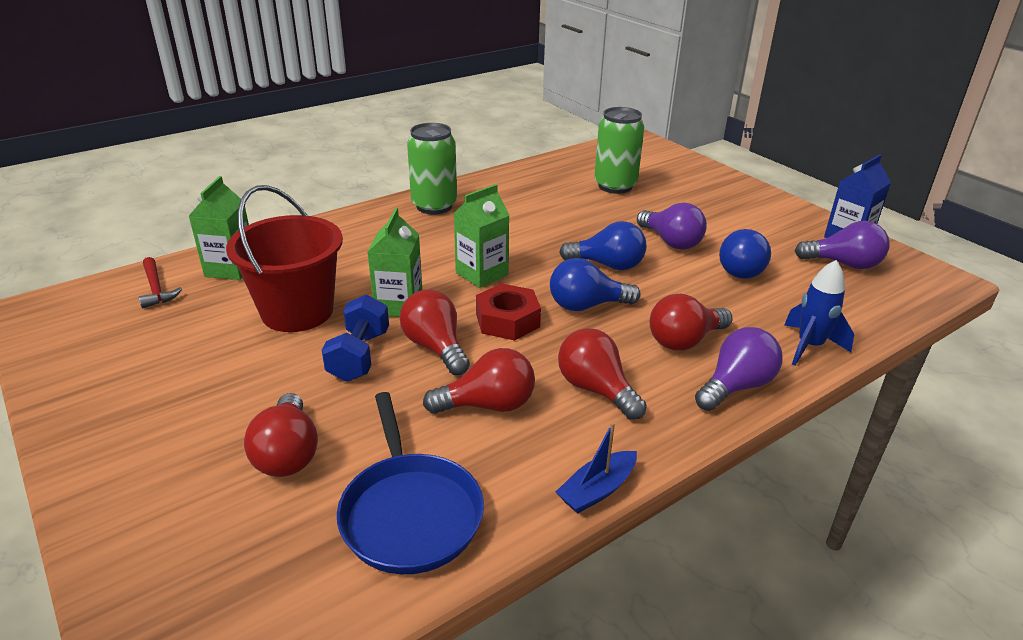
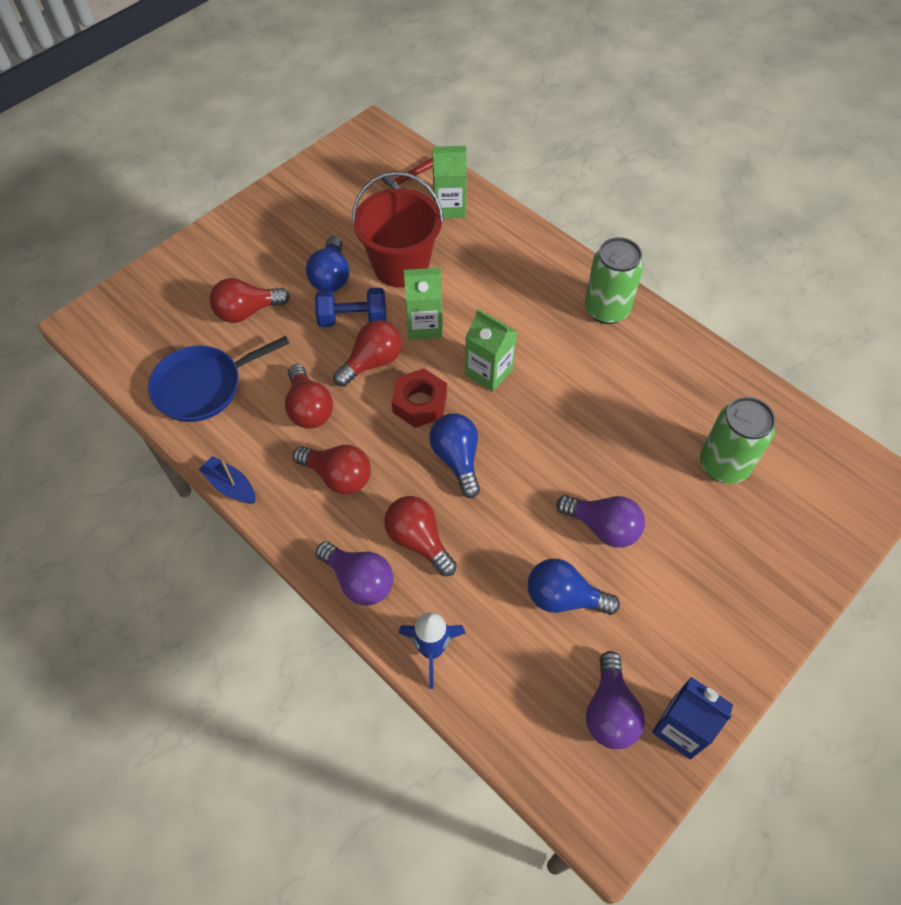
camera: 80 degrees right, 25 degrees up
red light bulb [558,328,647,420] -> red light bulb turned 75 degrees clockwise [293,445,371,494]
blue light bulb [559,221,646,270] -> blue light bulb moved to [306,236,350,292]
purple light bulb [637,202,707,250] -> purple light bulb turned 105 degrees counterclockwise [556,495,645,548]

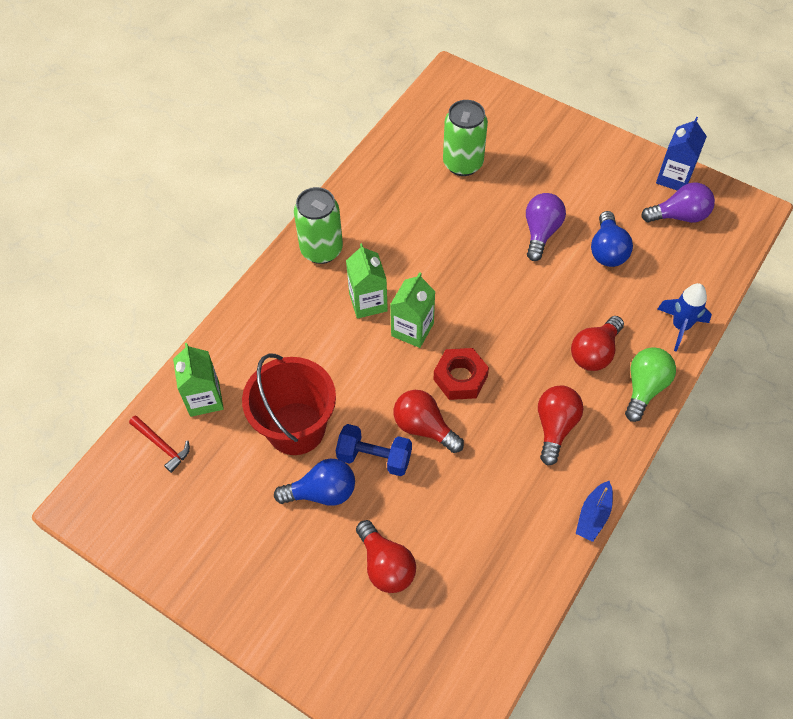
camera: 100 degrees left, 0 degrees up
blue pan [148,336,290,422] -> none
red light bulb [285,364,333,429] -> none
blue dumbbell [315,288,386,327] -> blue dumbbell turned 60 degrees counterclockwise [336,424,412,476]
purple light bulb [316,541,393,606] -> green light bulb [625,347,676,422]
green carton [404,268,443,340] -> green carton moved to [346,243,388,319]
blue light bulb [429,413,480,498] -> none

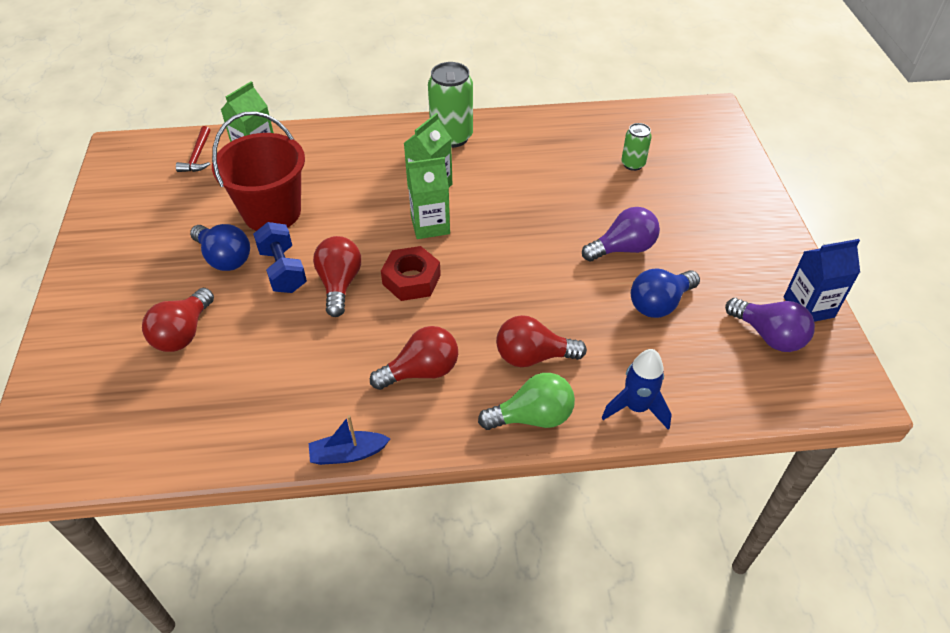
camera: 50 degrees right, 10 degrees down
green can [443,100,488,176] -> green can [621,123,652,171], size x0.56

